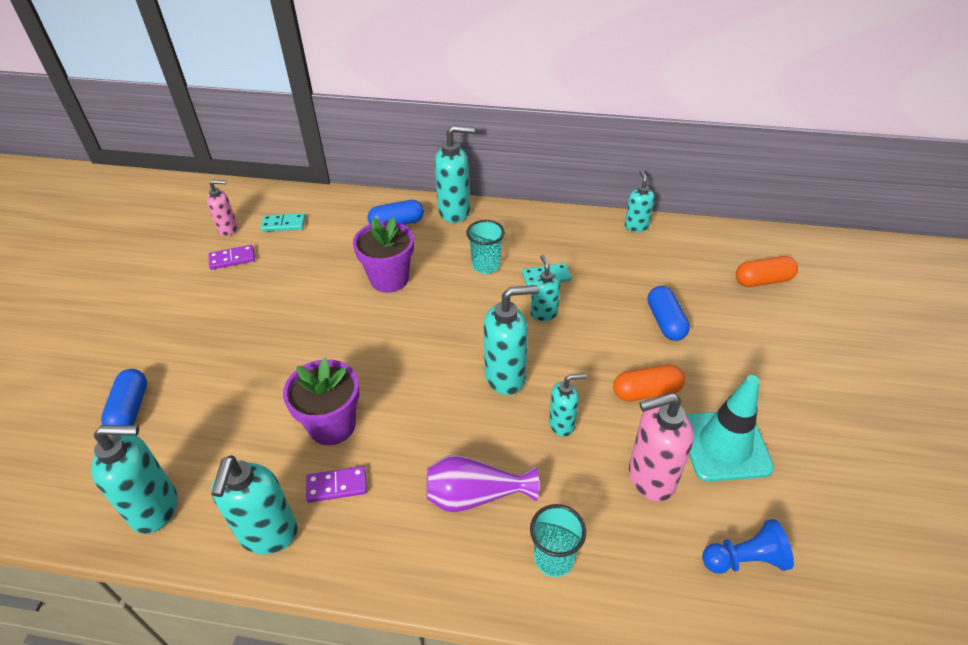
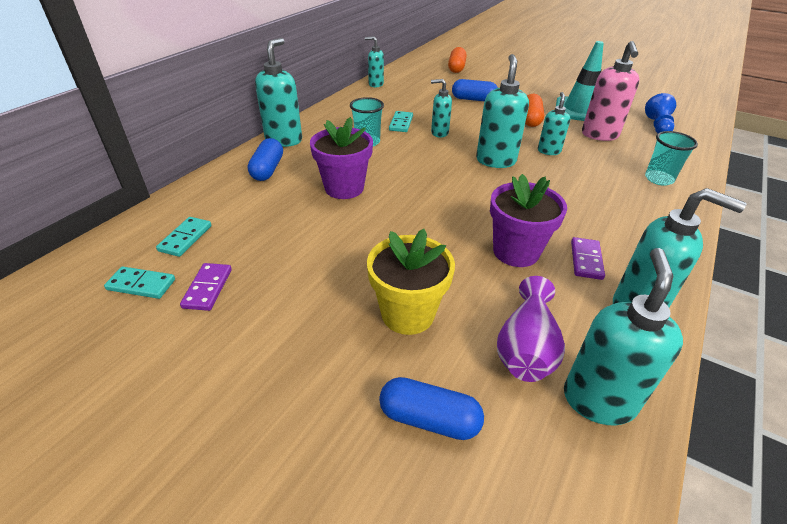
camera: 70 degrees left, 5 degrees down
pink soap dispenser [207,180,237,236] -> turquoise domino [104,267,175,299]
purple vase [427,455,539,512] -> purple vase moved to [497,276,565,382]
none -> yellow flower pot [367,229,455,335]

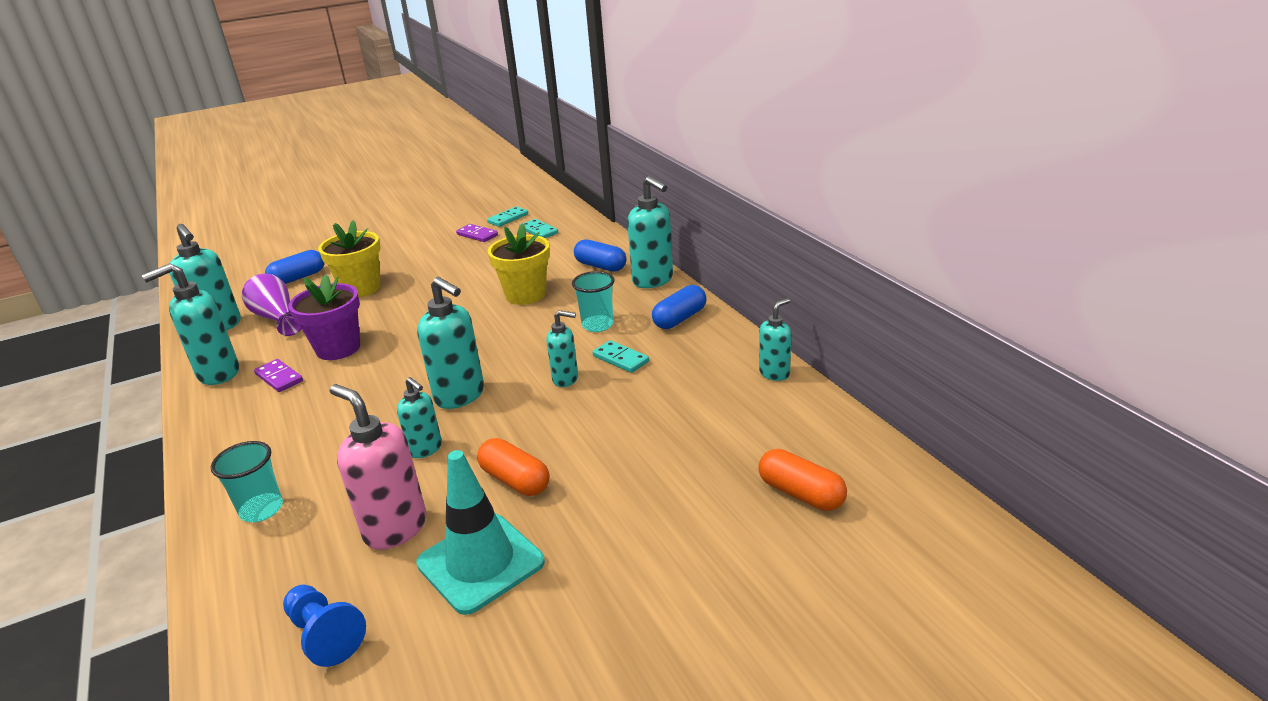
camera: 125 degrees right, 10 degrees down
purple flower pot [310,117,373,199] -> yellow flower pot [488,223,550,305]
turquoise soap dispenser [431,79,452,137] -> turquoise soap dispenser turned 60 degrees clockwise [547,310,578,387]
blue capsule [452,79,498,101] -> blue capsule moved to [652,285,707,329]

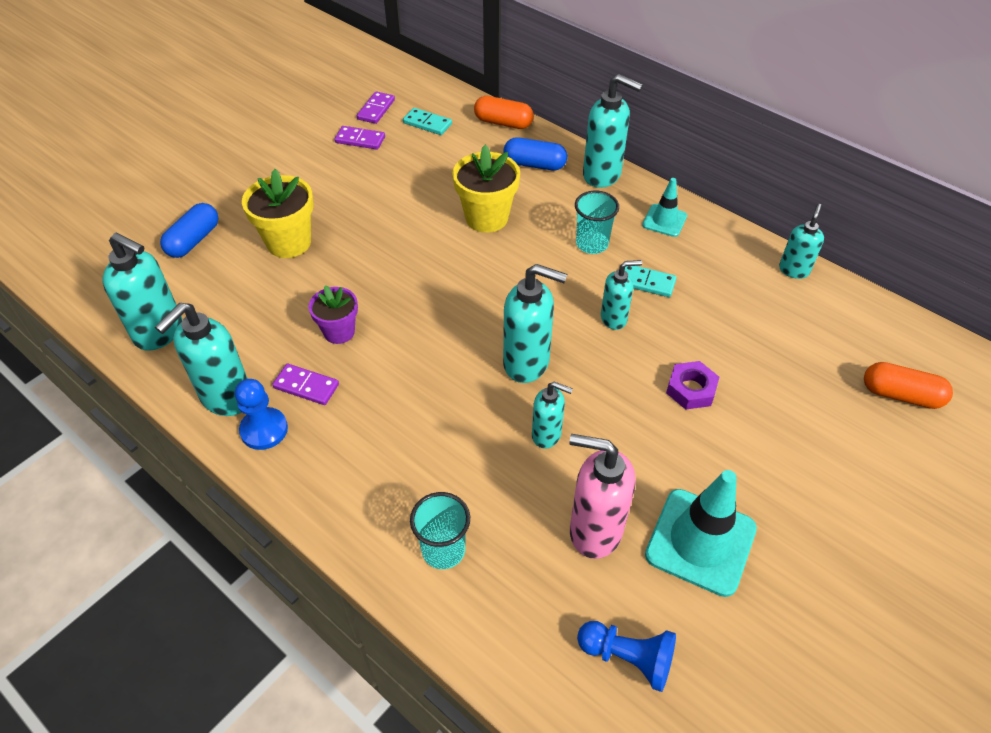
camera: 25 degrees left, 20 degrees up
purple vase [242,274,302,336] -> none
purple flower pot [288,274,360,360] -> purple flower pot [309,285,358,344], size x0.64
orange capsule [477,438,549,496] -> orange capsule moved to [474,96,534,129]
turquoise domino [487,206,528,227] -> purple domino [357,91,395,124]
blue capsule [652,285,707,329] -> turquoise traffic cone [642,178,687,237]
none -> blue pawn [235,379,288,450]
none -> purple nut [666,361,719,410]

